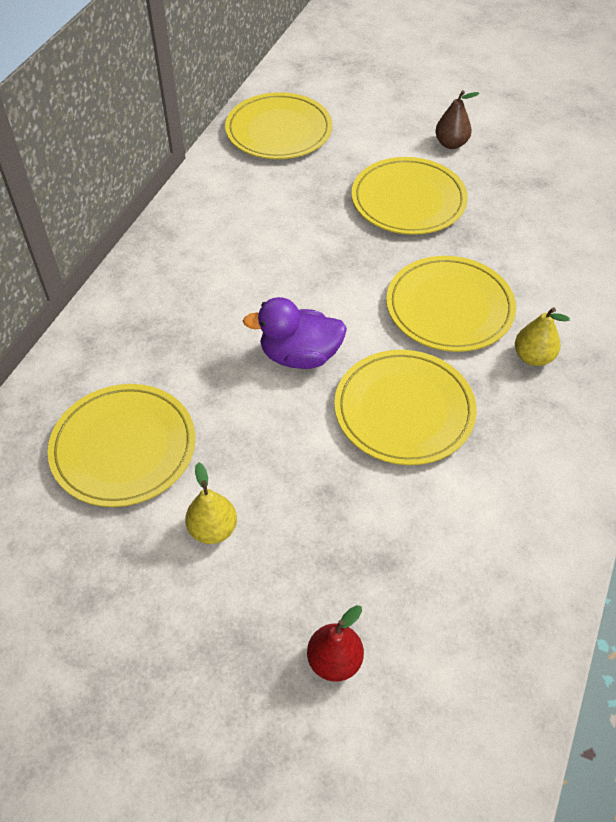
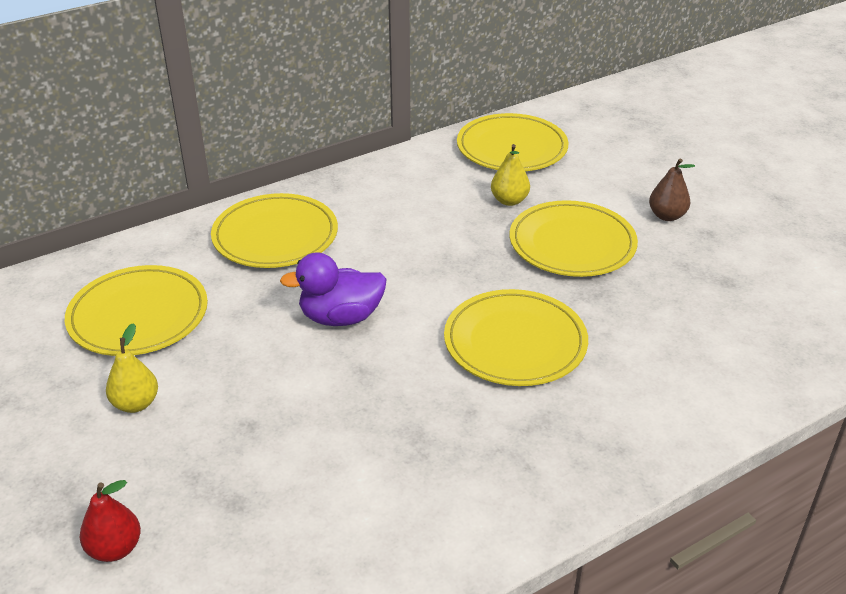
camera: 35 degrees right, 15 degrees down
purple duck [243,297,347,369] -> purple duck turned 45 degrees counterclockwise [280,253,387,326]
yellow plate [334,350,477,465] -> yellow plate moved to [211,193,338,268]
yellow pear [515,307,570,366] -> yellow pear moved to [491,144,530,206]

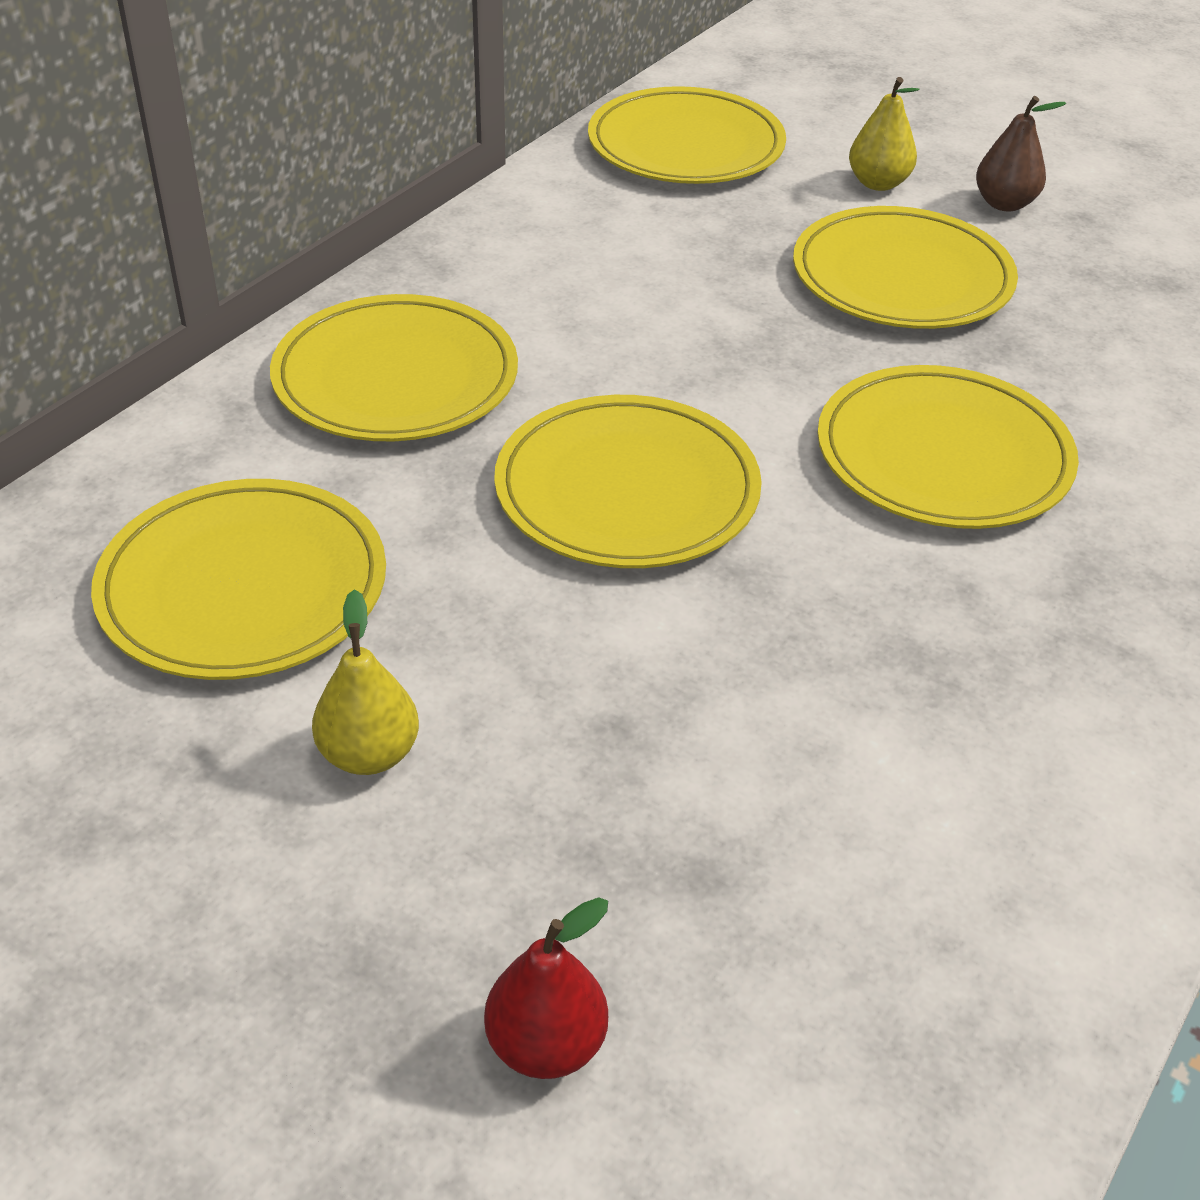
camera: 25 degrees left, 5 degrees up
purple duck [280,253,387,326] -> yellow plate [494,395,762,568]
yellow pear [491,144,530,206] -> yellow pear moved to [849,77,920,191]

